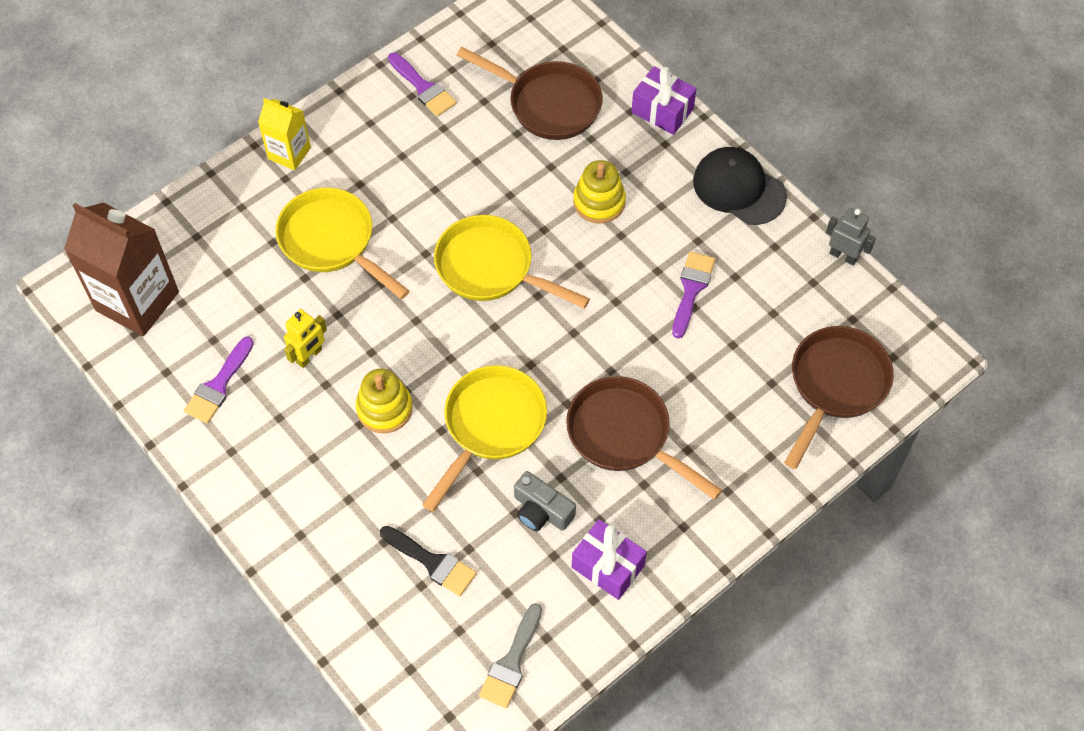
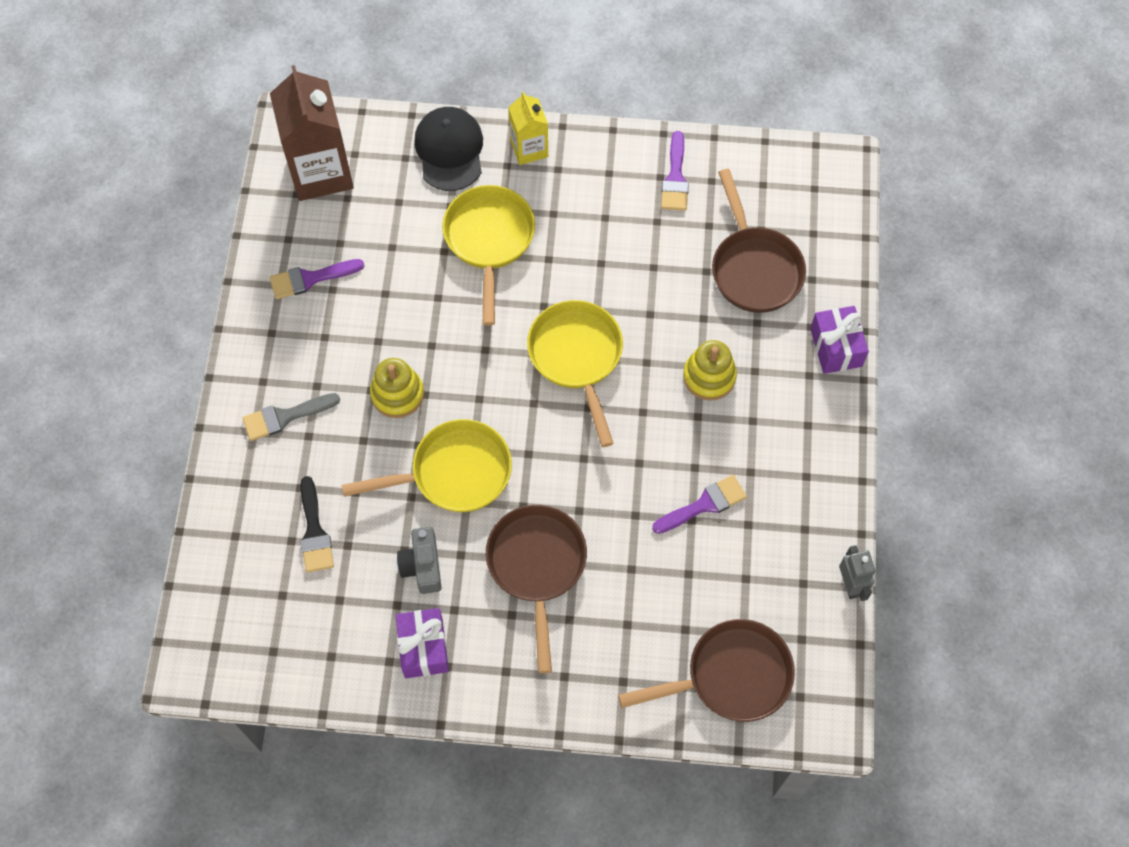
camera: 45 degrees right, 5 degrees up
yellow robot [284,309,327,368] -> none
grey brush [479,603,542,708] -> grey brush moved to [242,393,340,441]
black cap [693,147,787,225] -> black cap moved to [414,107,483,191]

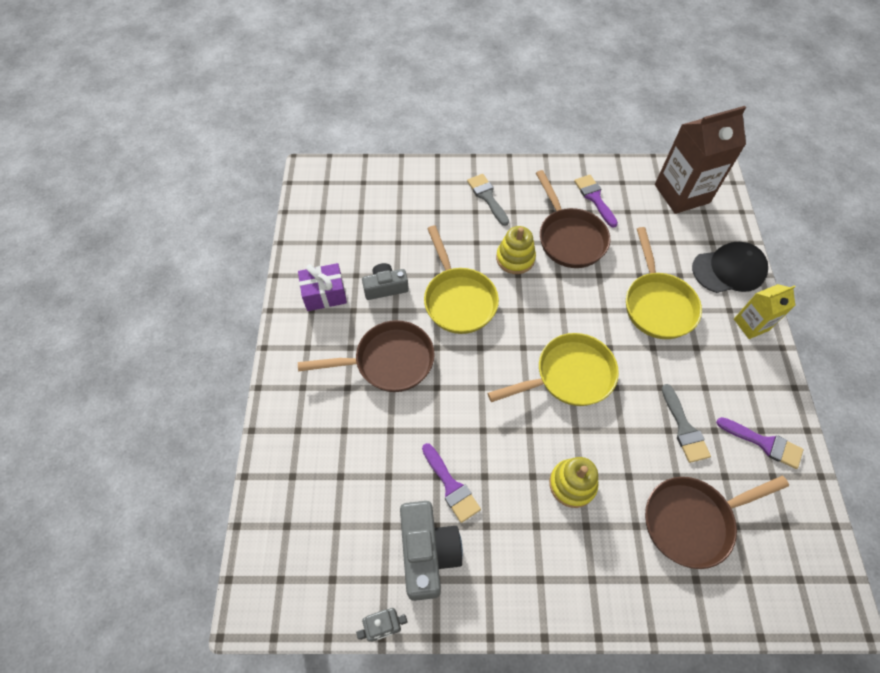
camera: 85 degrees right, 5 degrees down
black brush [301,476,334,573] -> none
yellow pan [442,185,535,326] -> yellow pan turned 90 degrees clockwise [626,227,702,339]
brown pan [618,619,795,722] -> brown pan moved to [536,170,610,268]
purple brush [661,131,689,211] -> purple brush turned 150 degrees counterclockwise [716,417,804,469]
purple gift [810,306,869,374] -> none
none -> grey camera [400,501,463,601]
none -> grey brush [662,384,711,463]

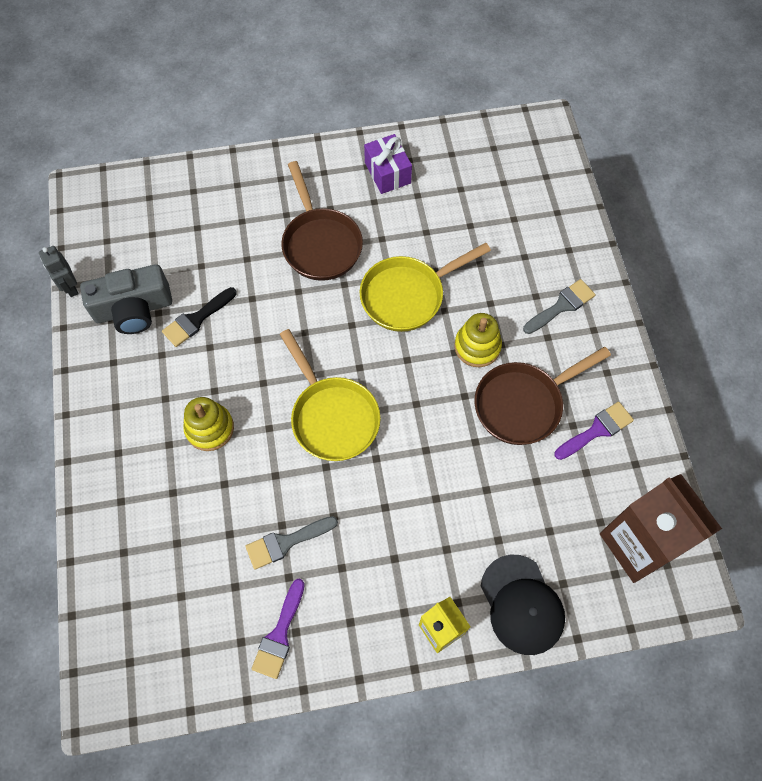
camera: 80 degrees right, 5 degrees up
grey camera [362,263,409,300] -> none
purple brush [422,443,481,523] -> black brush [162,287,237,347]
yellow pan [626,227,702,339] -> none
brown pan [645,476,789,569] -> none

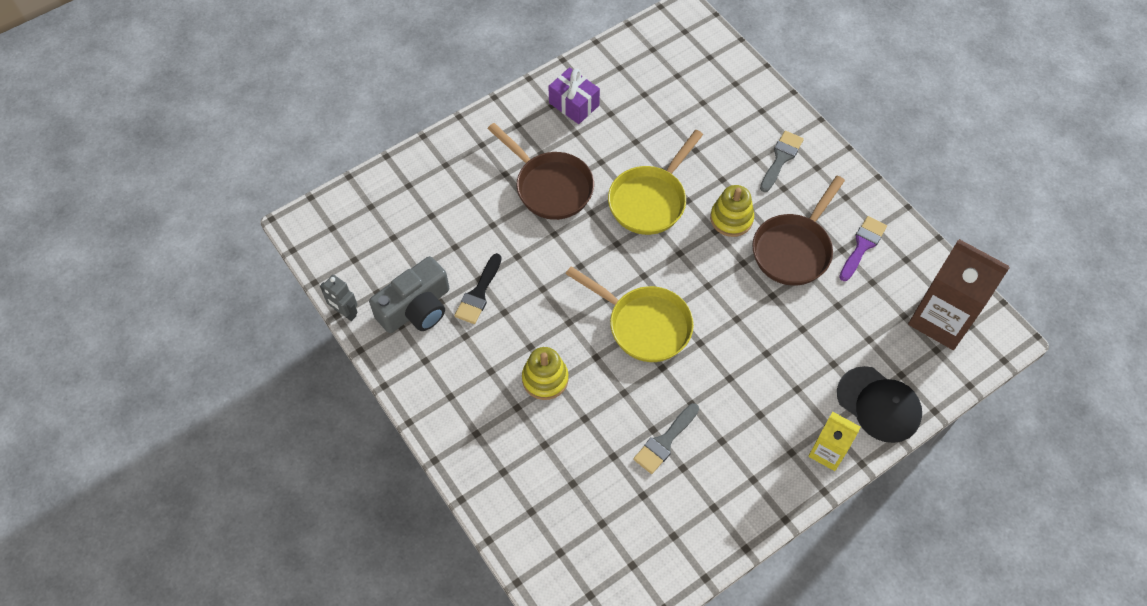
camera: 25 degrees left, 5 degrees down
purple brush [252,578,305,679] -> none

